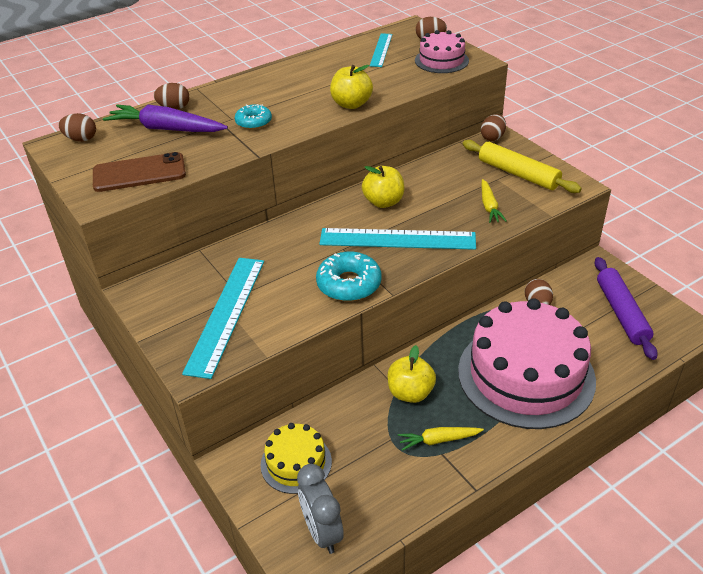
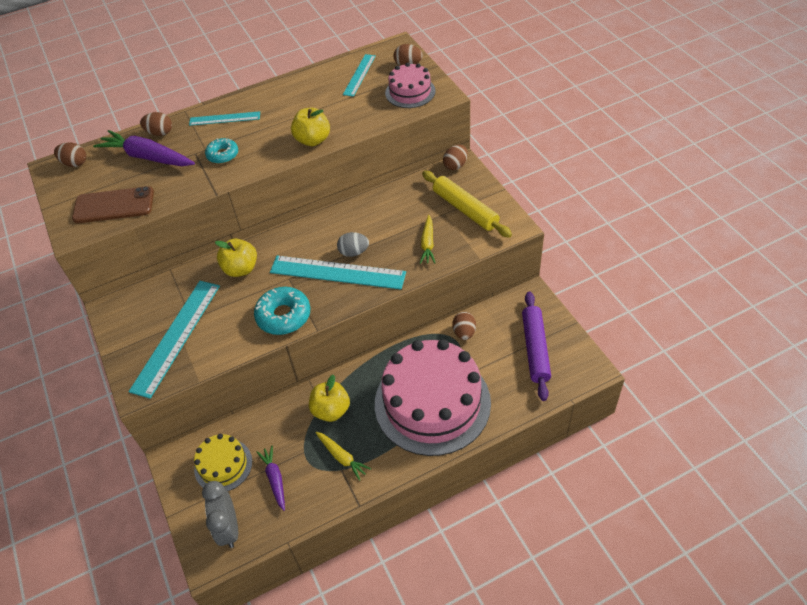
camera: 10 degrees right, 10 degrees up
yellow apple [362,166,405,208] -> yellow apple moved to [215,239,257,277]
yellow carrot [398,427,484,451] -> yellow carrot turned 135 degrees counterclockwise [315,432,371,481]
none -> turquoise ruler [189,111,260,126]
none -> purple carrot [257,446,285,511]
none -> grey egg [337,232,369,257]

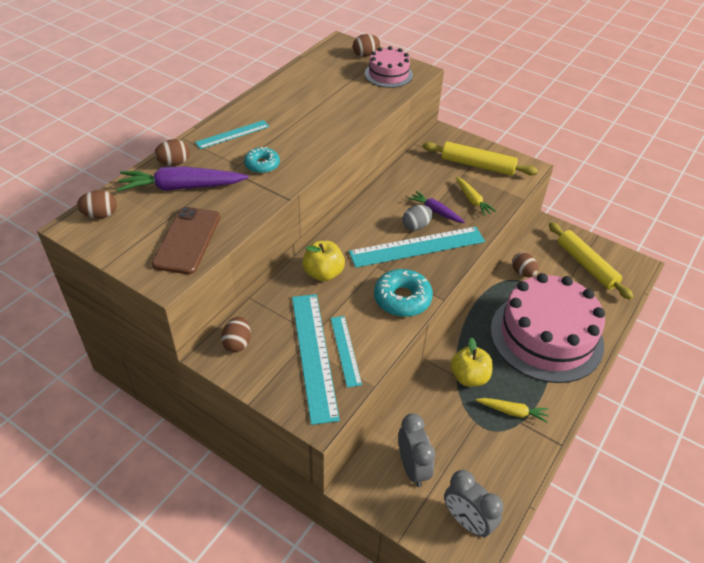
camera: 35 degrees left, 5 degrees down
brown phone [72,186,154,223] -> brown phone turned 45 degrees counterclockwise [152,207,220,274]
yellow cake [194,434,252,491] -> grey clock [398,413,435,487]
purple carrot [257,446,285,511] -> purple carrot moved to [408,191,465,223]
yellow apple [291,108,330,146] -> none
turquoise ruler [343,54,376,97] -> turquoise ruler moved to [331,316,362,388]
brown egg [443,145,468,170] -> brown egg moved to [221,317,251,352]
purple rolling pin [522,292,551,401] -> yellow rolling pin [549,222,634,300]

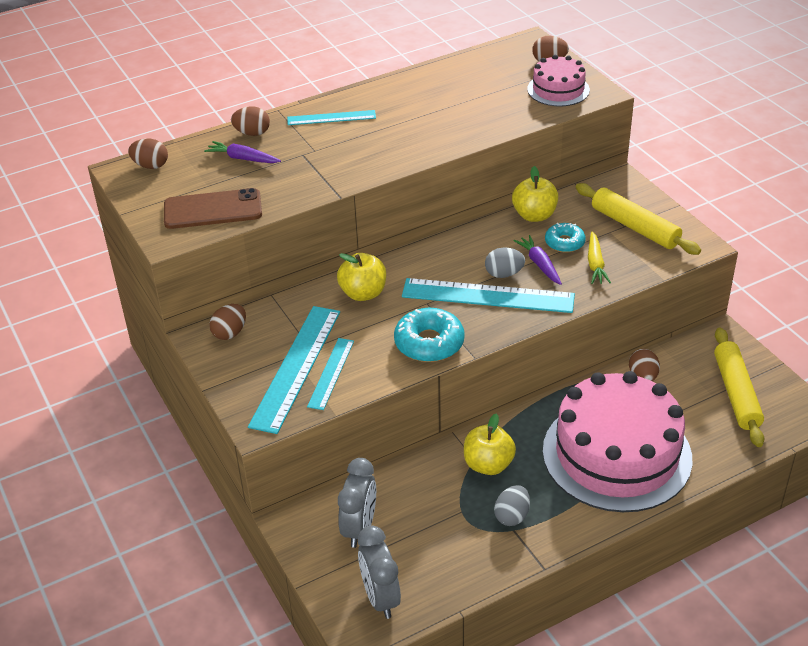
camera: 30 degrees right, 5 degrees down
purple carrot [117,166,249,192] -> purple carrot [204,141,281,163], size x0.57
brown phone [152,207,220,274] -> brown phone turned 45 degrees clockwise [164,188,262,229]
turquoise donut [244,147,280,174] -> turquoise donut moved to [545,223,586,253]
yellow carrot [476,398,549,423] -> grey egg [494,485,530,526]
none -> yellow apple [512,166,558,222]

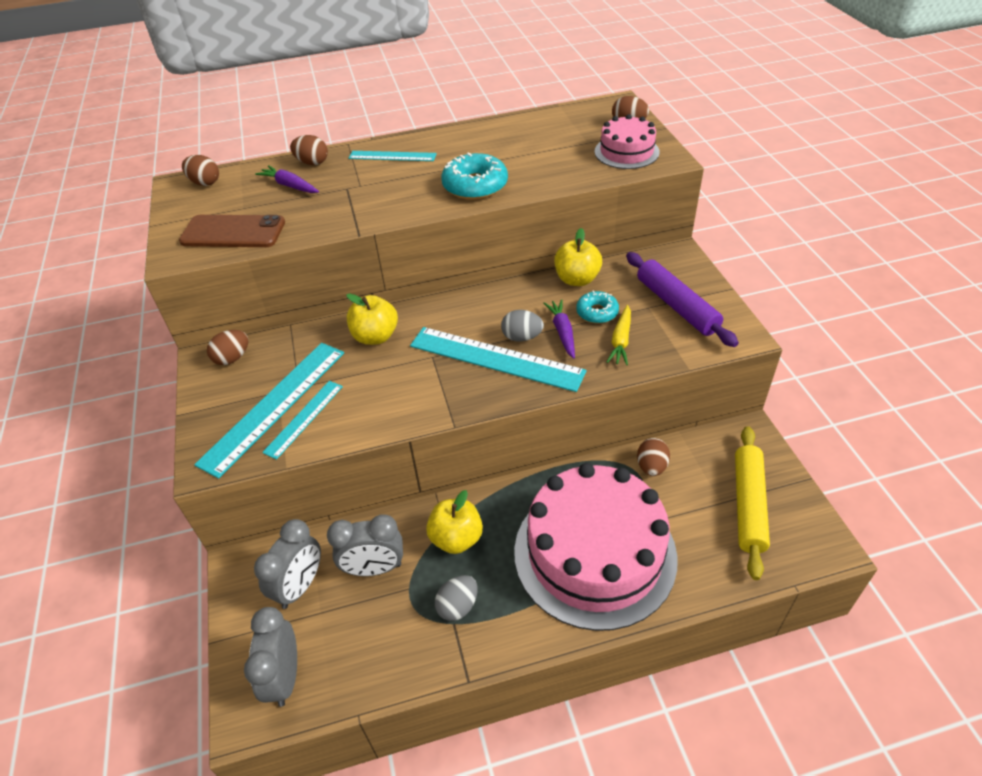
camera: 15 degrees right, 5 degrees up
turquoise donut [394,308,465,362] -> turquoise donut moved to [441,153,508,200]
yellow rolling pin [576,183,701,255] -> purple rolling pin [626,252,739,347]
none -> grey clock [327,515,403,576]

